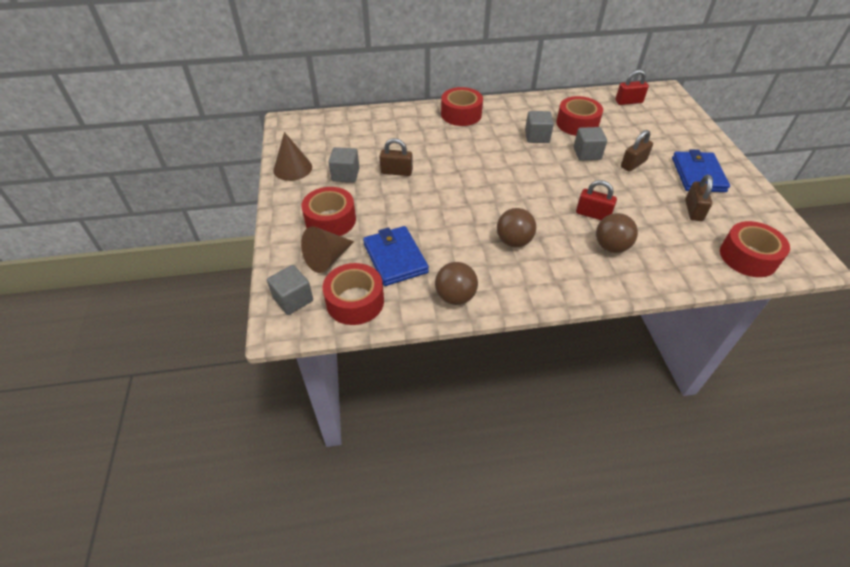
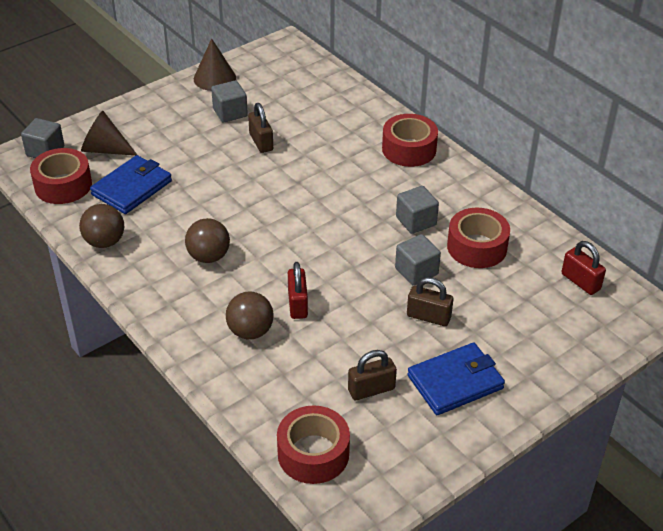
camera: 60 degrees right, 5 degrees down
red tape [301,187,356,236] -> none

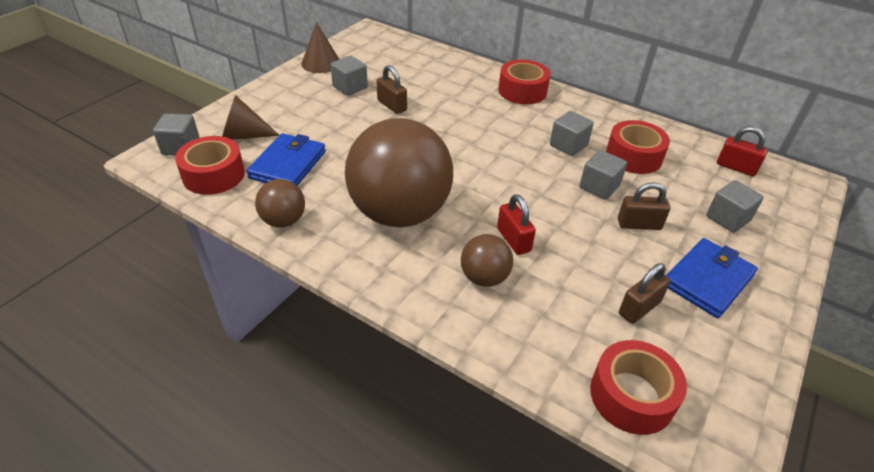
camera: 20 degrees left, 0 degrees up
brown ball [185,218,230,263] -> brown ball [345,118,453,227], size x2.21
none -> grey cube [706,180,764,233]

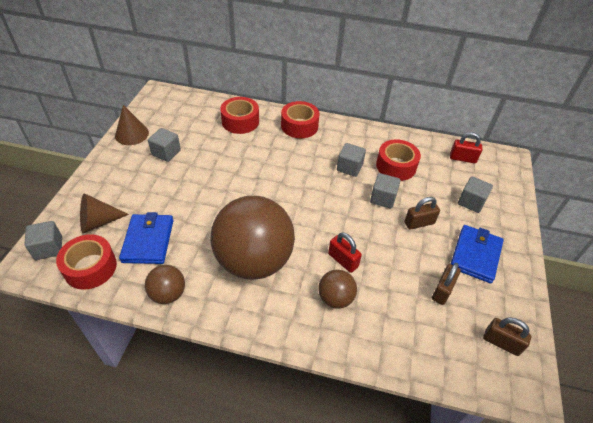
camera: 20 degrees left, 5 degrees up
brown padlock [377,65,407,114] -> brown padlock moved to [483,318,531,356]
red tape [590,340,687,435] -> red tape moved to [220,97,259,134]

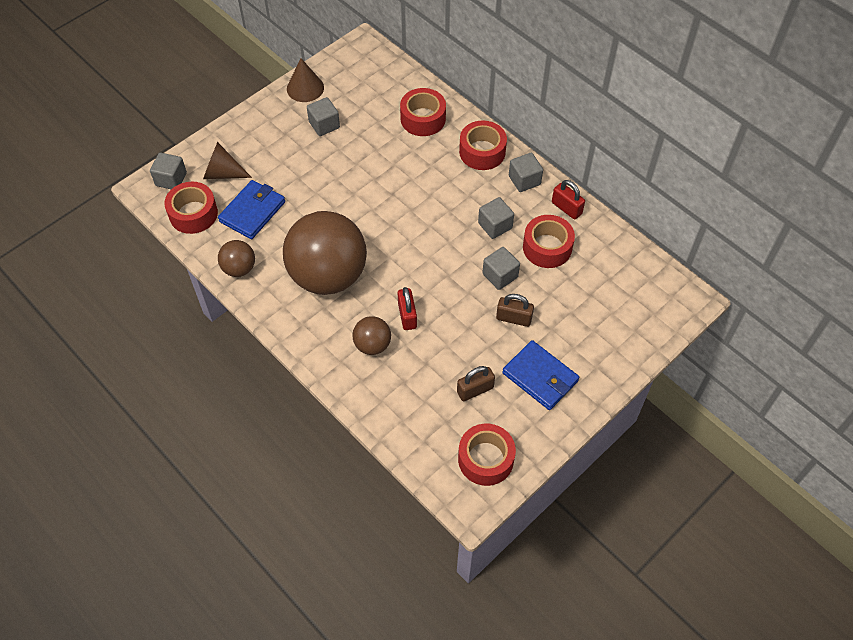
camera: 35 degrees right, 10 degrees up
red padlock [450,132,482,164] -> red padlock moved to [552,180,585,220]
blue wallet [451,225,504,283] -> blue wallet turned 75 degrees clockwise [502,340,579,410]
grey cube [458,176,493,213] -> grey cube moved to [509,153,543,192]
brown padlock [483,318,531,356] -> red tape [458,424,516,486]

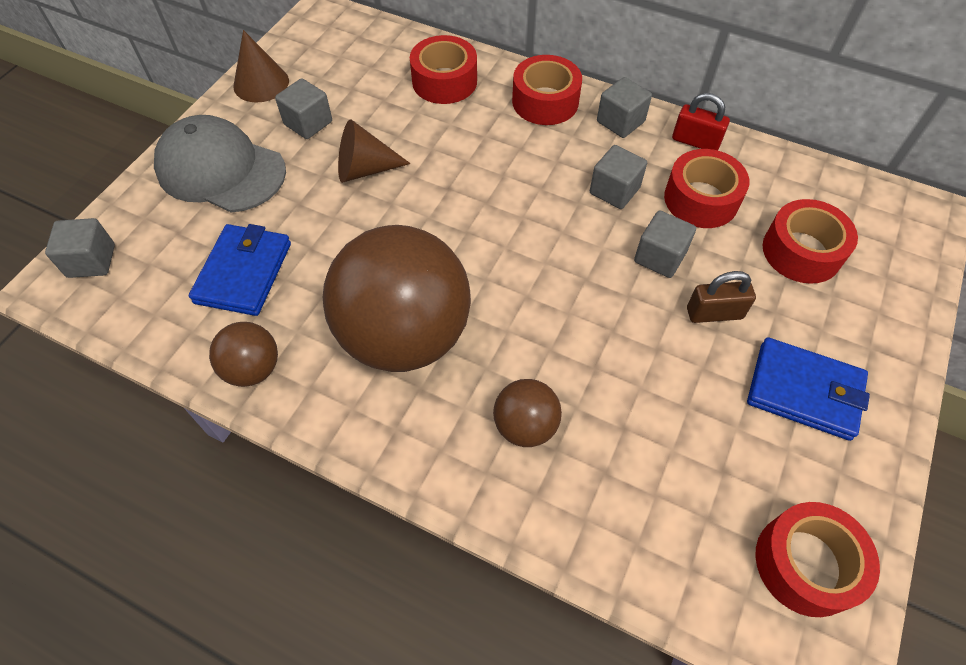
camera: 20 degrees left, 0 degrees up
red tape [164,182,218,234] -> red tape moved to [763,199,858,284]
brown cone [203,142,252,179] -> brown cone moved to [338,119,411,183]
red padlock [398,287,417,330] -> none
brown padlock [457,366,495,401] -> none
none -> grey cap [154,115,286,213]

